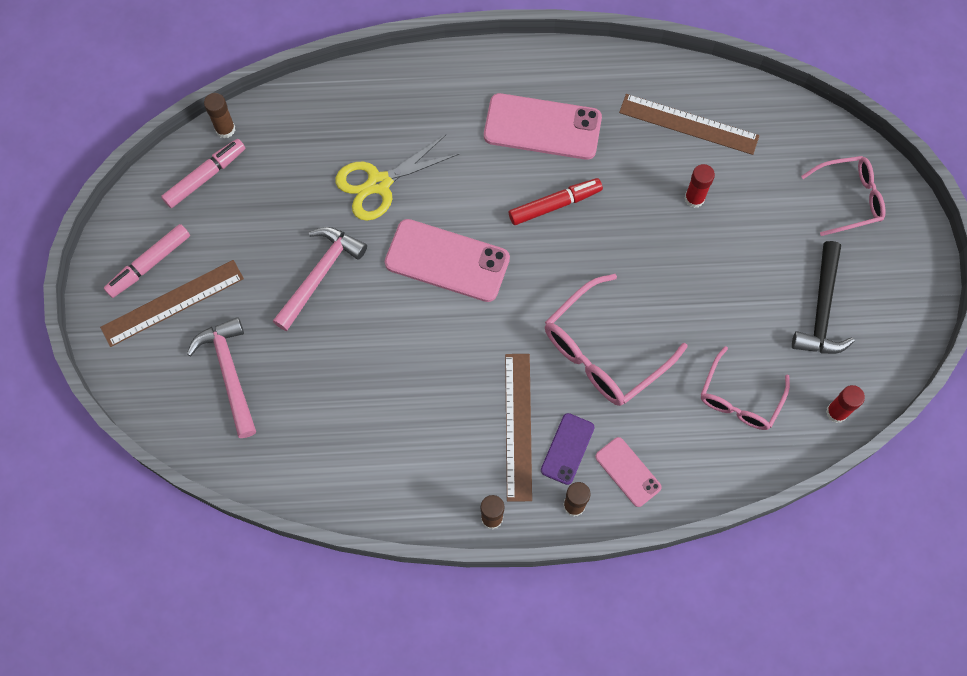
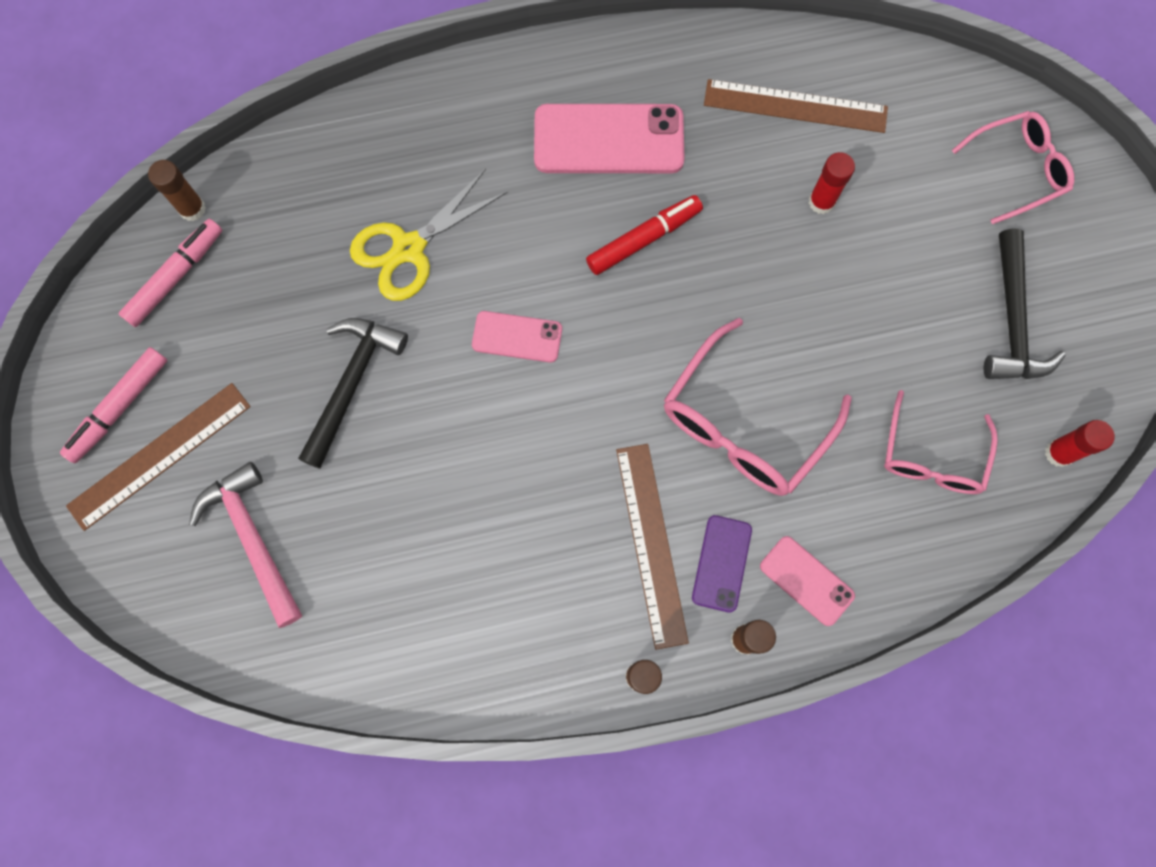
camera: 10 degrees left, 5 degrees up
pink hammer [273,227,367,331] -> black hammer [298,318,408,469]
pink phone [385,219,510,302] -> pink phone [472,311,562,363], size x0.55

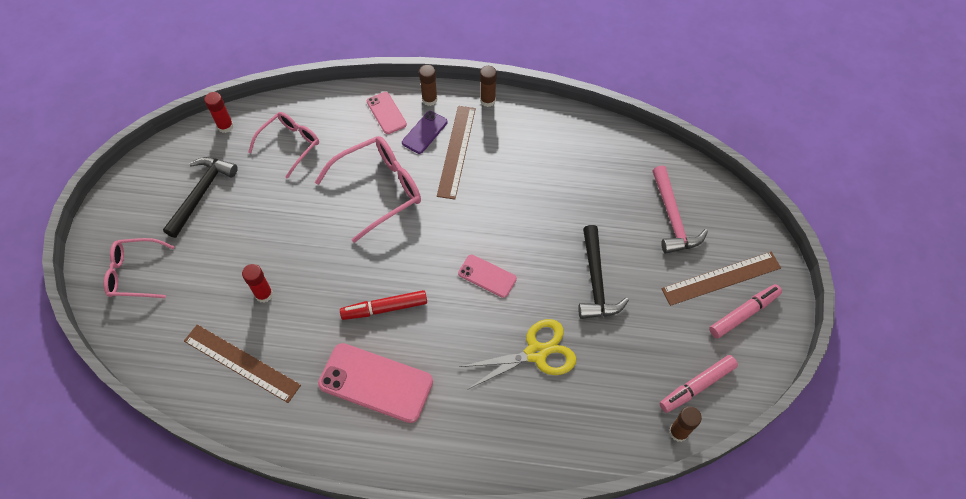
camera: 160 degrees left, 15 degrees down
black hammer [298,318,408,469] -> black hammer turned 45 degrees counterclockwise [578,225,629,319]

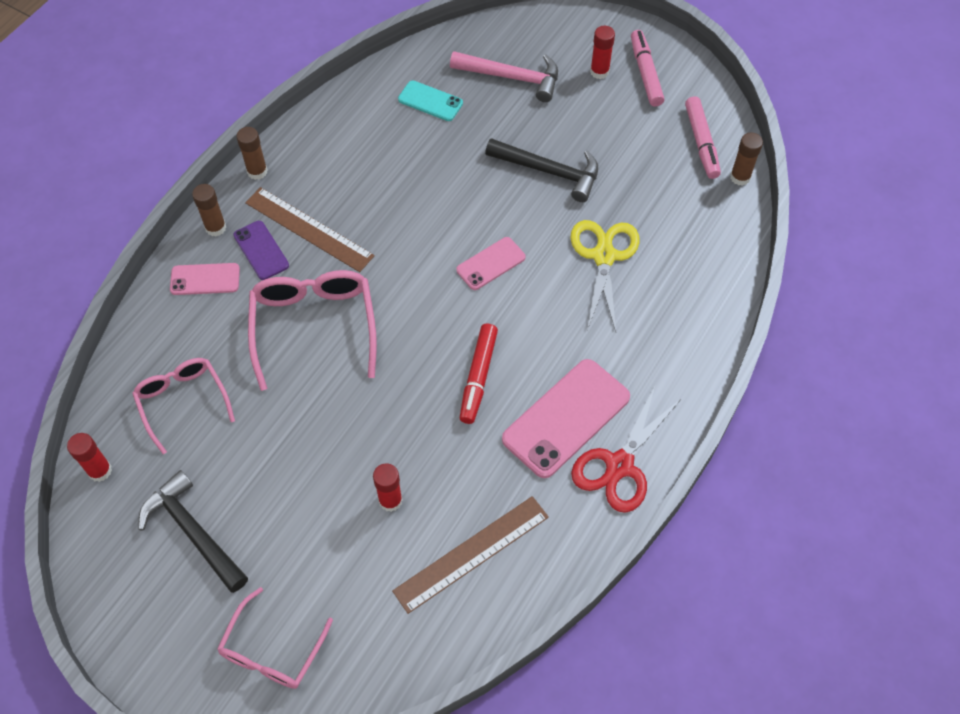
camera: 65 degrees left, 0 degrees up
brown ruler [661,252,781,306] -> red glue stick [590,26,615,79]
none -> turquoise phone [398,81,463,121]
none -> red scissors [571,384,682,513]

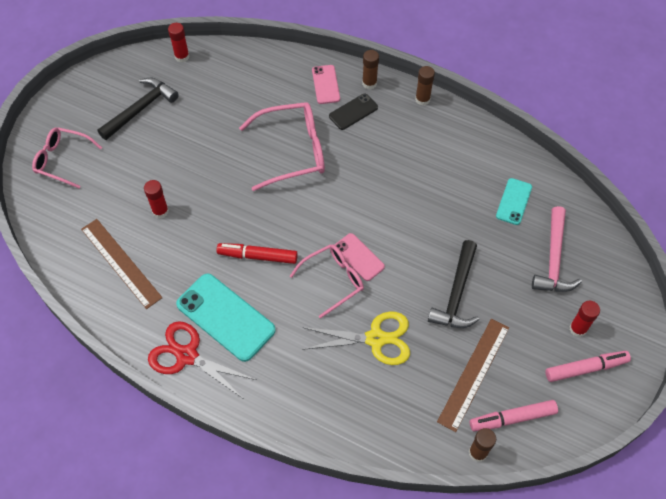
camera: 85 degrees right, 0 degrees up
pink glasses [132,358,235,454] -> pink glasses moved to [290,244,364,319]
purple phone [233,221,289,280] -> black phone [329,94,378,130]
brown ruler [245,187,375,272] -> brown ruler moved to [437,319,509,432]
pink phone [502,359,630,478] -> turquoise phone [176,274,276,362]

